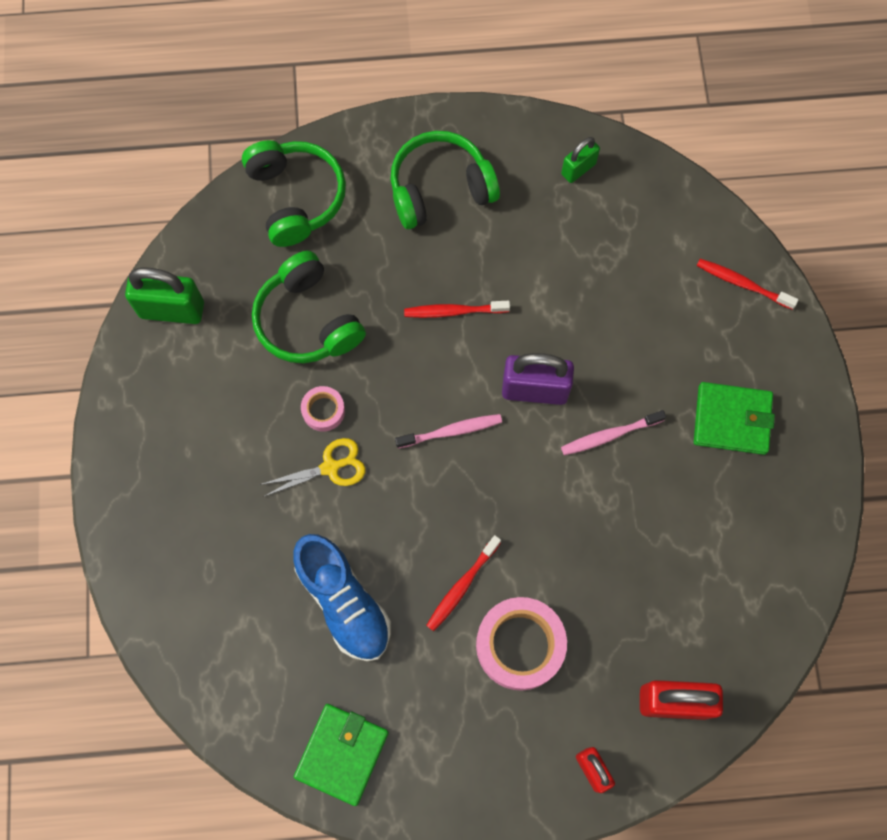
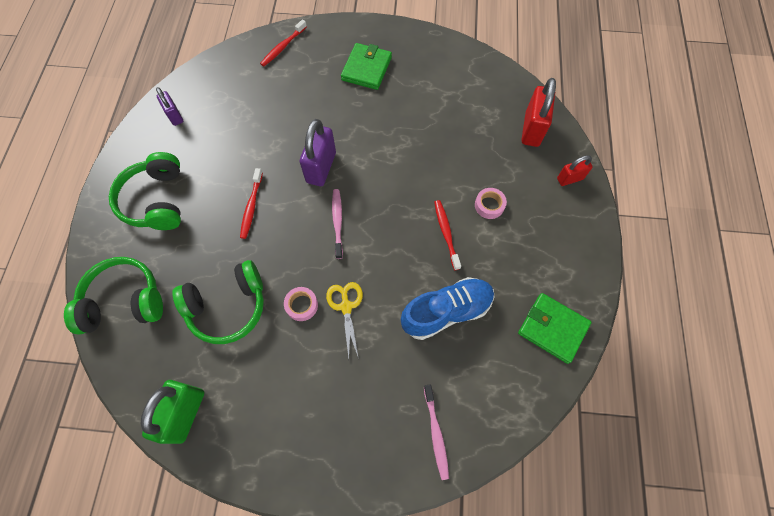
camera: 80 degrees left, 5 degrees down
red toothbrush [426,535,501,631] -> red toothbrush turned 150 degrees counterclockwise [434,200,461,270]
pink tape [476,597,567,691] -> pink tape [475,188,507,219], size x0.51
green padlock [561,137,600,183] -> purple padlock [156,87,183,126]
pink toothbrush [561,410,666,455] -> pink toothbrush moved to [424,384,449,480]

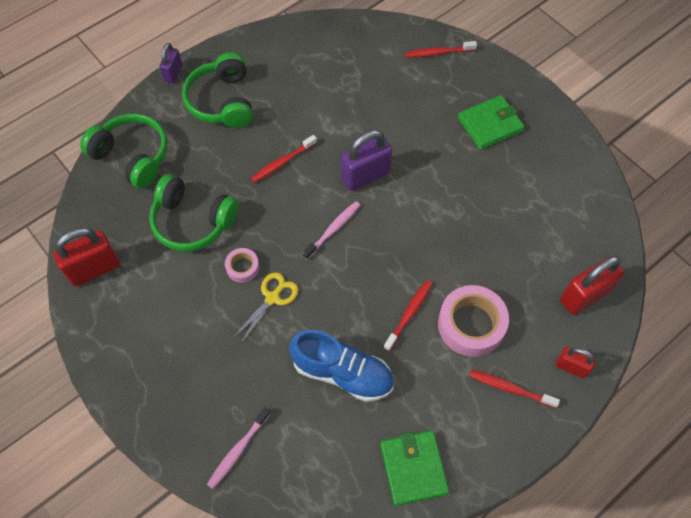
camera: 45 degrees right, 5 degrees down
green headphones [109,152,181,230] -> green headphones turned 45 degrees counterclockwise [182,52,253,128]
green padlock [140,380,204,444] -> red padlock [53,228,120,287]
purple padlock [156,87,183,126] -> purple padlock moved to [159,43,182,83]
pink tape [475,188,507,219] -> pink tape [438,285,509,357], size x1.95
none -> red toothbrush [470,370,560,408]

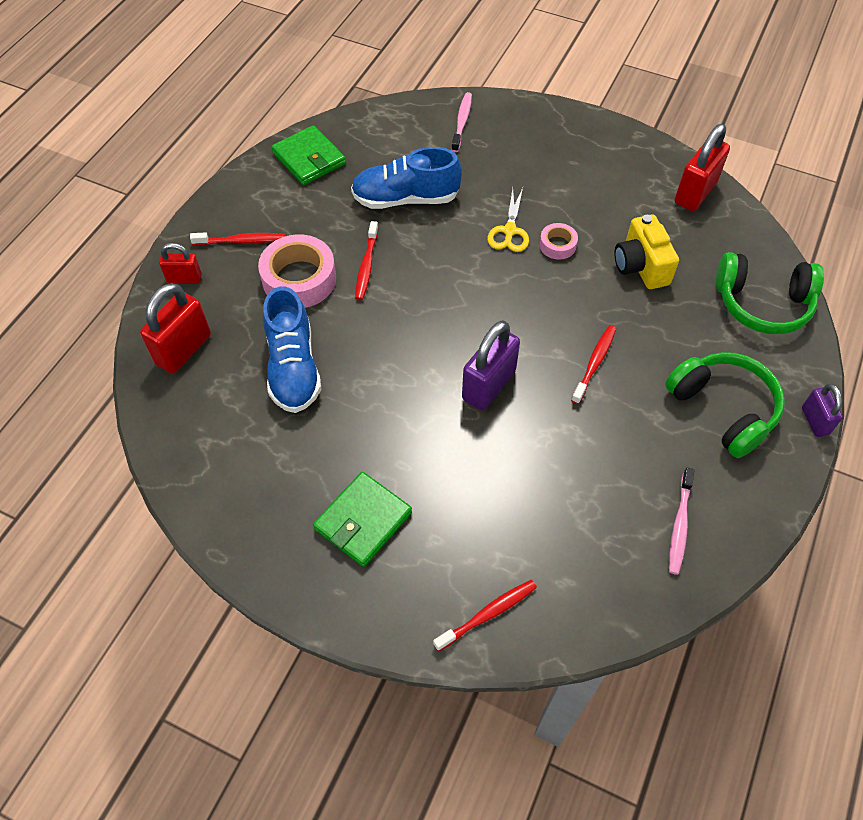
camera: 155 degrees right, 5 degrees down
green headphones [149,174,239,251] -> yellow camera [614,214,679,289]
pink toothbrush [302,201,360,260] -> pink toothbrush moved to [669,467,695,575]
none -> blue shoe [263,286,321,413]

